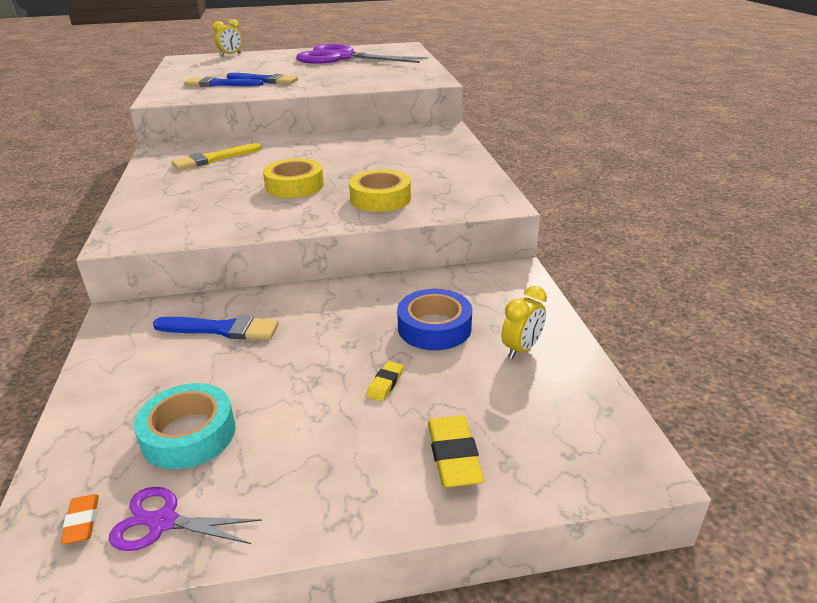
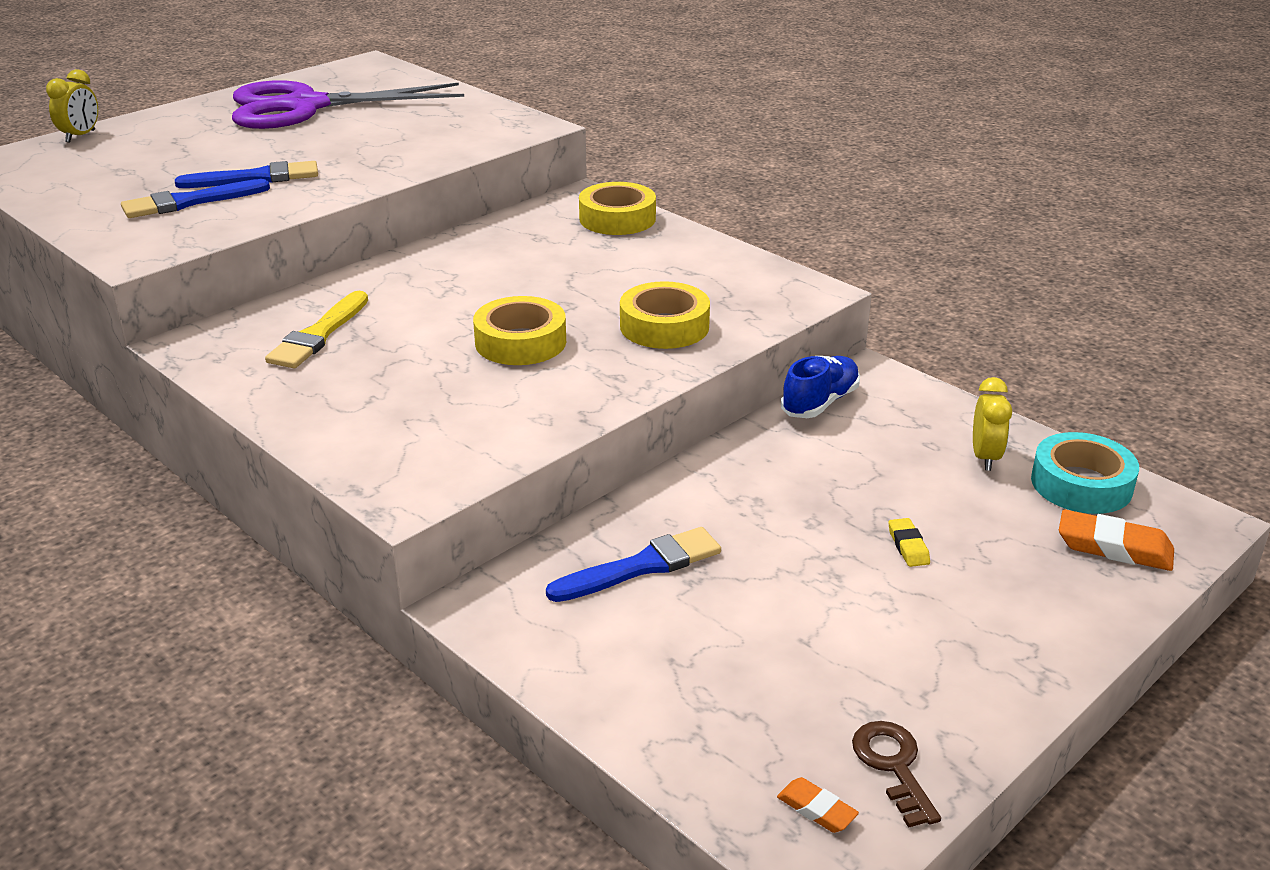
camera: 35 degrees left, 0 degrees up
purple scissors [109,487,262,551] -> brown key [852,721,941,828]
turquoise tape [134,383,235,470] -> turquoise tape moved to [1031,432,1139,514]
blue tape [397,289,472,350] -> none
yellow eraser [428,416,484,488] -> none
none -> yellow tape [579,182,656,235]
none -> blue shoe [781,356,860,418]
none -> orange eraser [1059,509,1174,571]

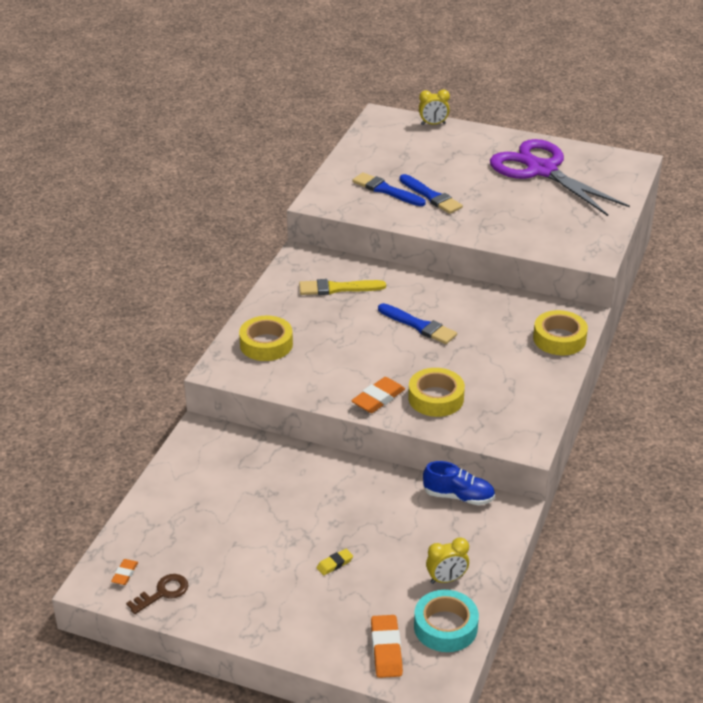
camera: 65 degrees right, 5 degrees up
yellow tape [473,296,566,365] -> yellow tape moved to [239,316,293,361]
blue brush [546,527,721,602] -> blue brush moved to [378,303,457,344]
none -> orange eraser [351,377,405,413]

